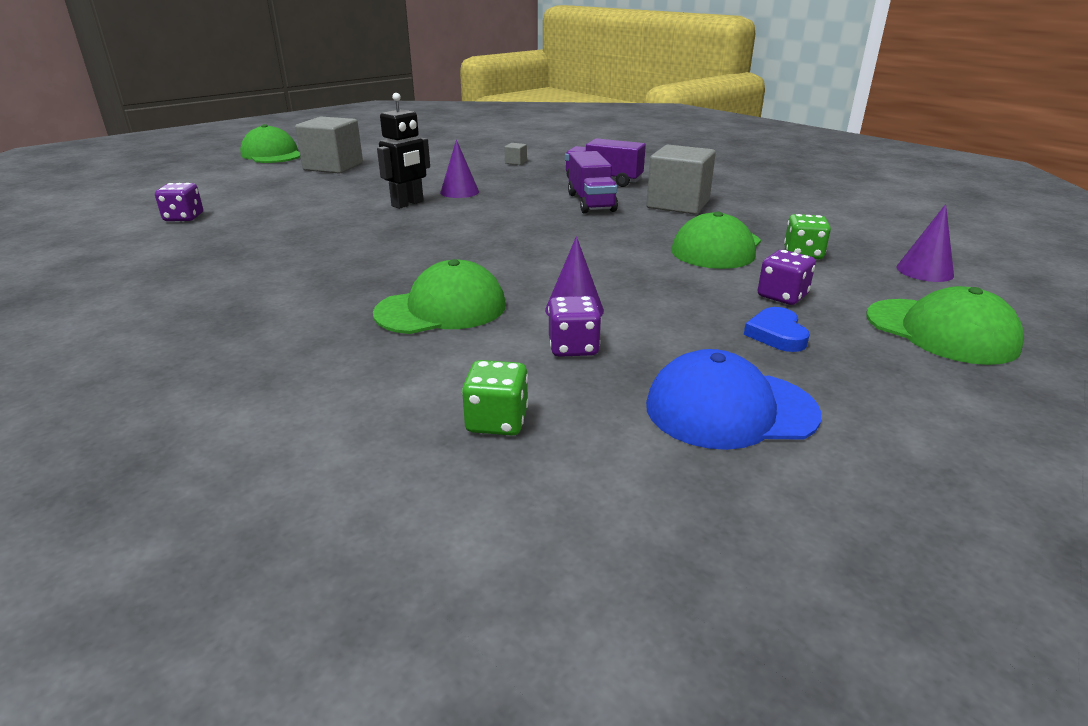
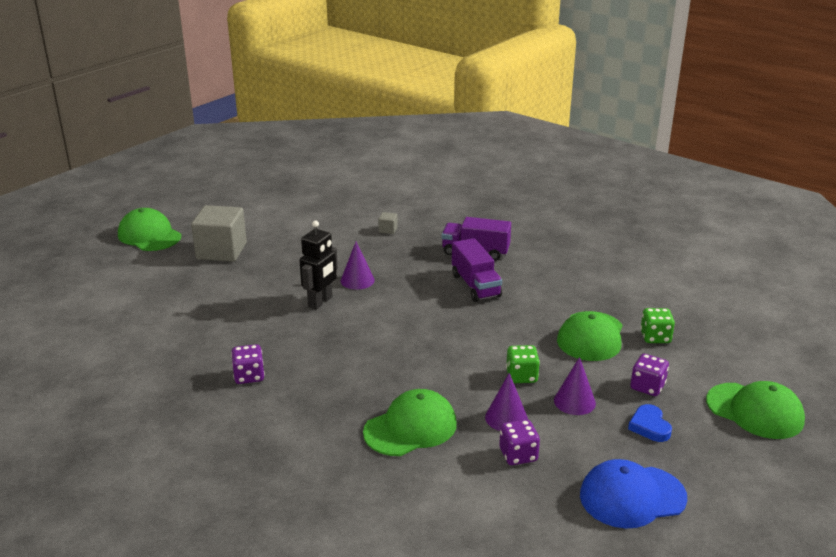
camera: 10 degrees left, 0 degrees up
purple dice [155,183,203,221] -> purple dice moved to [231,344,265,384]
green dice [462,360,528,436] -> green dice moved to [506,345,540,383]
grey cube [646,145,716,214] -> none
purple cone [896,204,954,282] -> purple cone moved to [554,357,596,415]

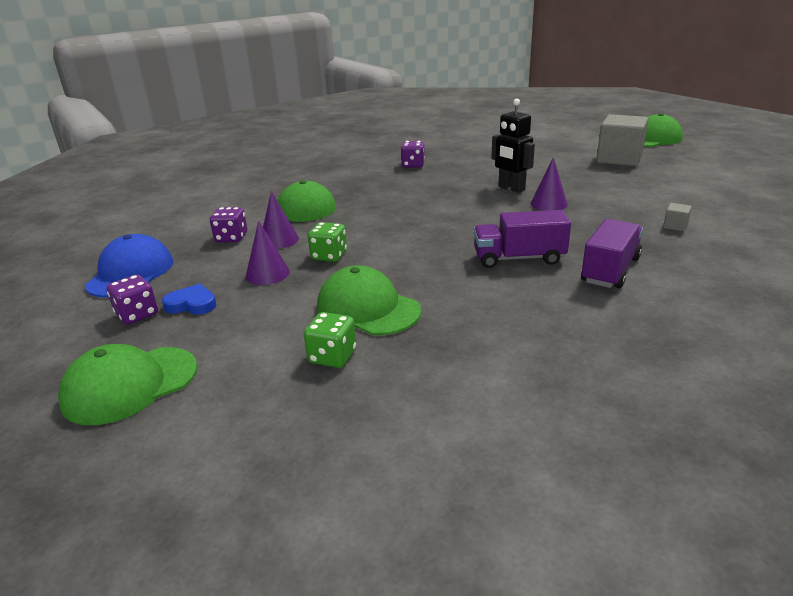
camera: 110 degrees right, 0 degrees up
purple dice [630,354,669,396] -> purple dice moved to [107,275,158,325]

